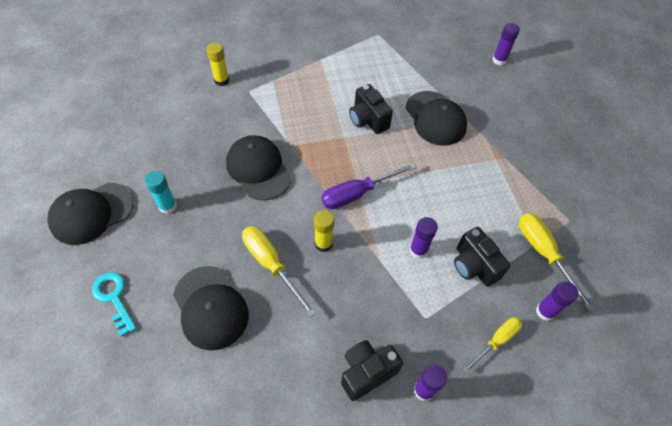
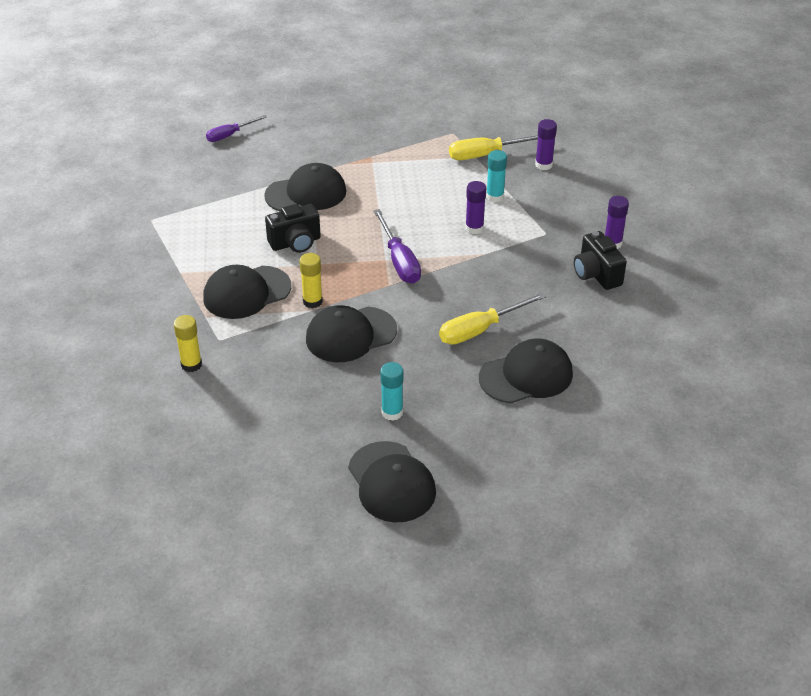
camera: 80 degrees left, 15 degrees down
turquoise key [92,272,137,337] -> none
yellow glue stick [314,210,334,252] -> yellow glue stick moved to [300,253,323,308]
black camera [454,227,511,287] -> turquoise glue stick [486,150,507,202]
yellow screwdriver [463,317,522,373] -> none
purple glue stick [493,23,520,66] -> purple screwdriver [206,115,267,142]
none -> black cap [203,265,291,319]

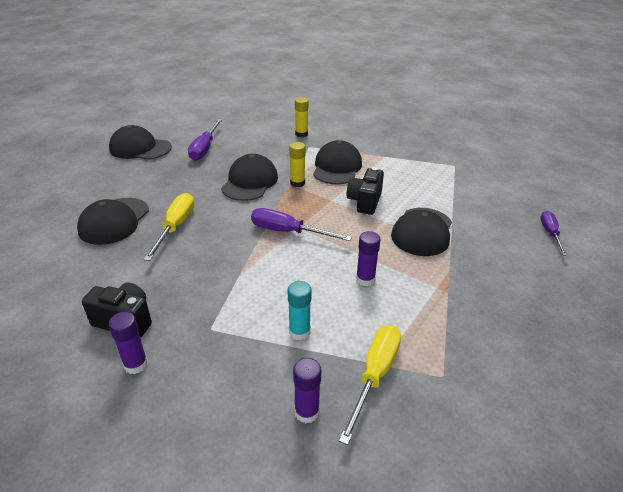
camera: 130 degrees right, 5 degrees down
turquoise glue stick [380,362,403,421] -> none
purple glue stick [465,181,486,234] -> purple glue stick moved to [356,231,380,286]
none -> purple screwdriver [188,119,222,161]

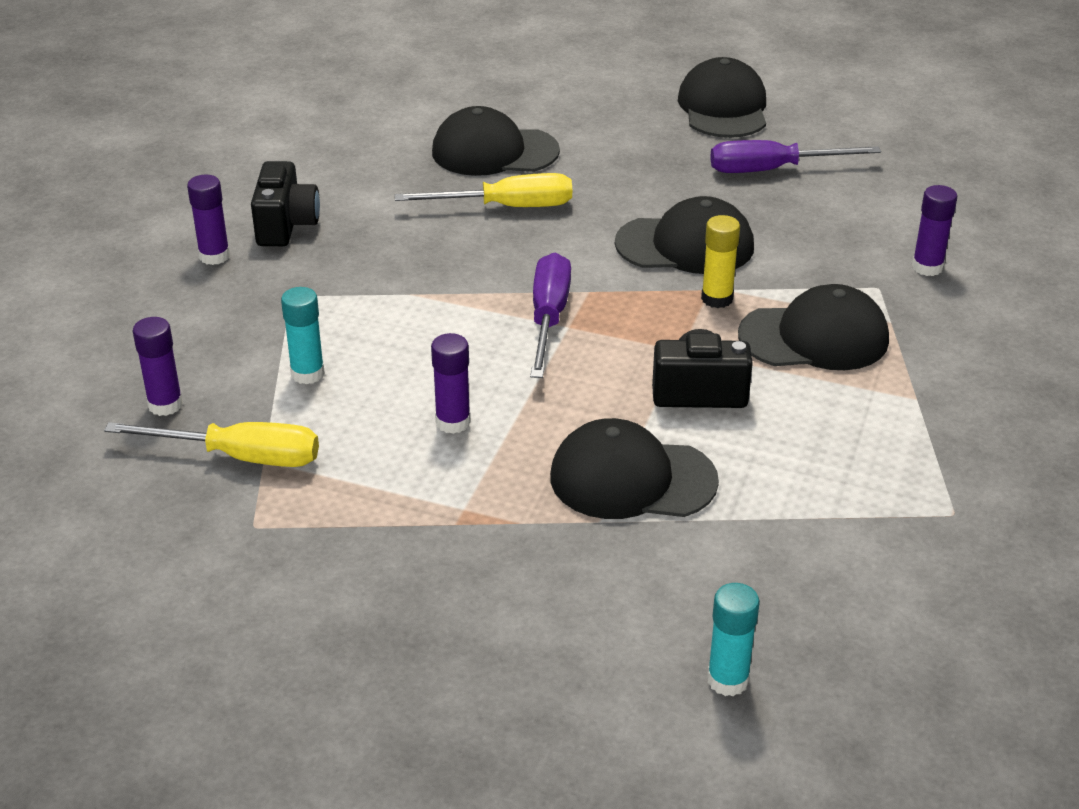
camera: 75 degrees right, 0 degrees up
yellow glue stick [295,97,309,137] -> purple glue stick [912,185,957,276]
purple screwdriver [540,211,567,256] -> turquoise glue stick [707,583,760,696]

